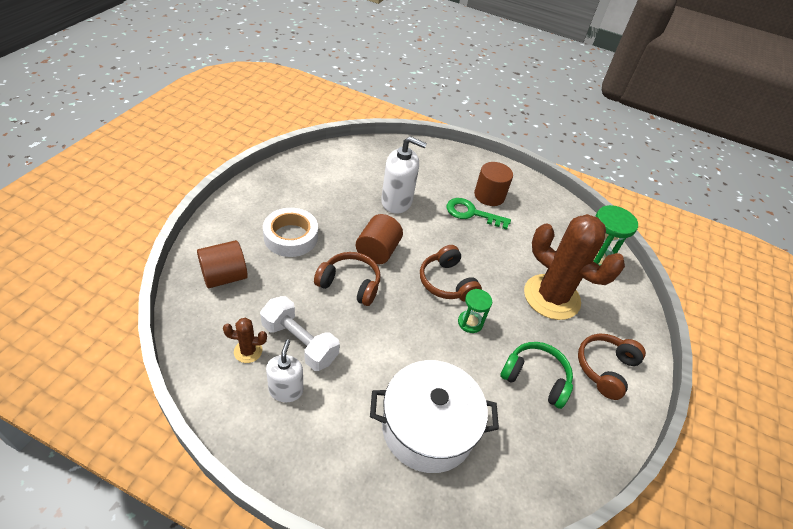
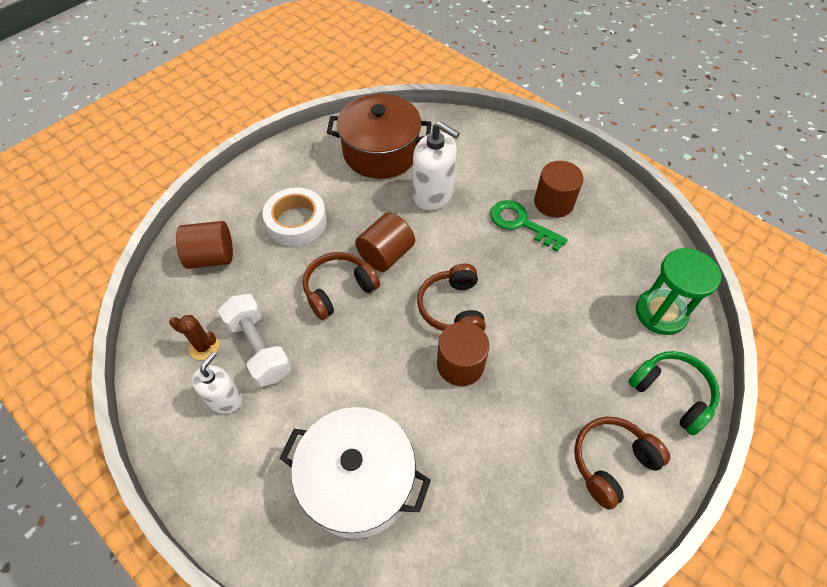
camera: 25 degrees right, 10 degrees up
brown headphones [314,252,380,306] -> brown headphones turned 75 degrees counterclockwise [303,252,380,320]
green hourglass [458,289,492,333] -> brown cylinder [437,322,489,386]
green headphones [500,342,573,409] -> green headphones moved to [628,351,720,435]
brown cactus [524,214,625,320] -> none
none -> brown pot [327,94,432,179]

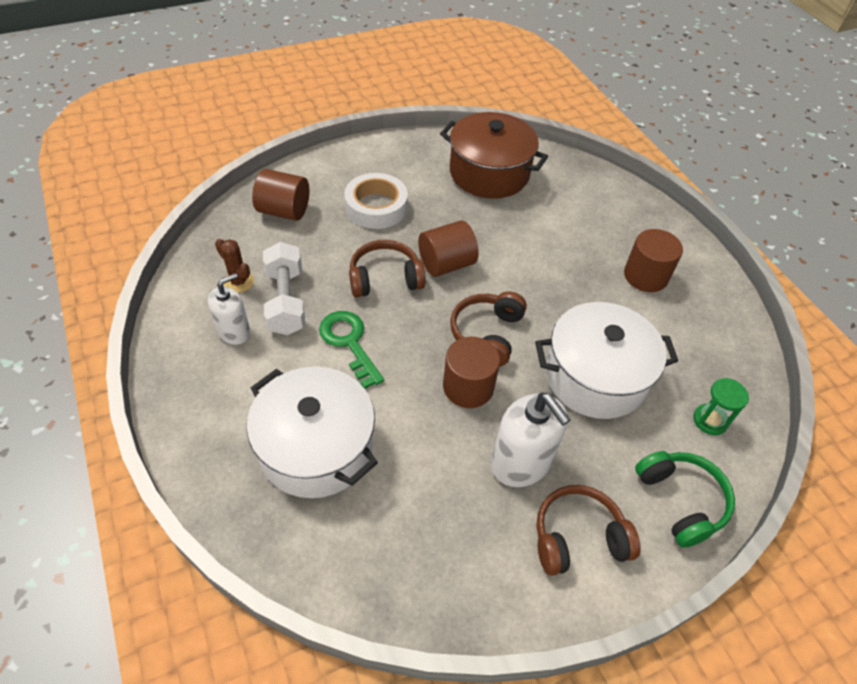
camera: 20 degrees right, 5 degrees down
white soap dispenser [413,121,460,211] -> white soap dispenser moved to [491,392,570,487]
green key [490,200,568,252] -> green key moved to [319,311,384,389]
green hourglass [636,248,722,335] -> green hourglass [694,378,749,435], size x0.58
none -> white pot [535,302,678,419]

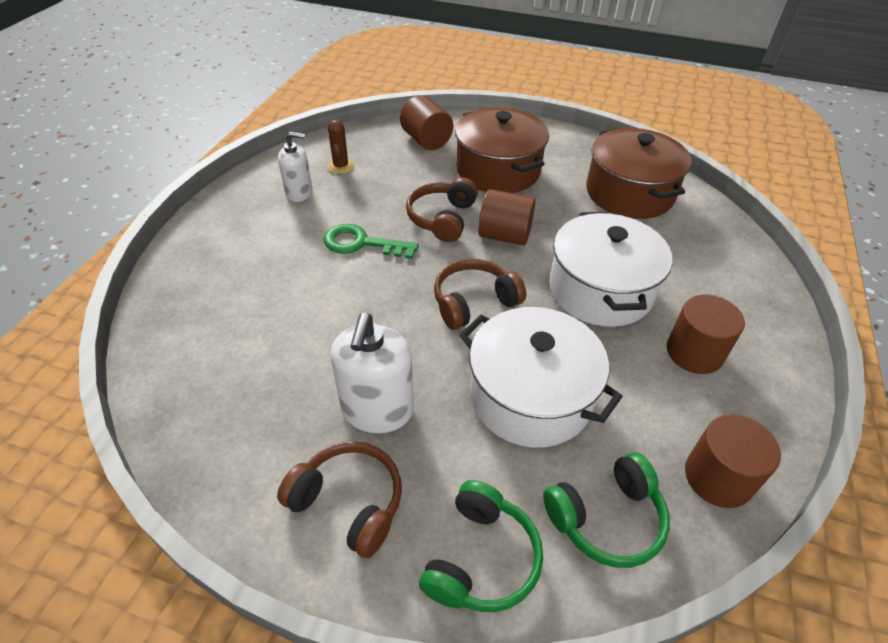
camera: 45 degrees right, 5 degrees down
white pot [247,366,378,498] -> white pot moved to [549,212,673,327]
white dumbbell [263,242,305,335] -> none
green key [319,311,384,389] -> green key turned 90 degrees counterclockwise [323,224,419,259]
white tape [344,173,408,229] -> brown pot [455,107,549,193]
brown headphones [349,240,426,297] -> brown headphones turned 105 degrees counterclockwise [406,177,478,242]
brown cylinder [443,337,500,408] -> brown cylinder moved to [685,414,781,508]
green hourglass [694,378,749,435] -> green headphones [543,452,670,568]

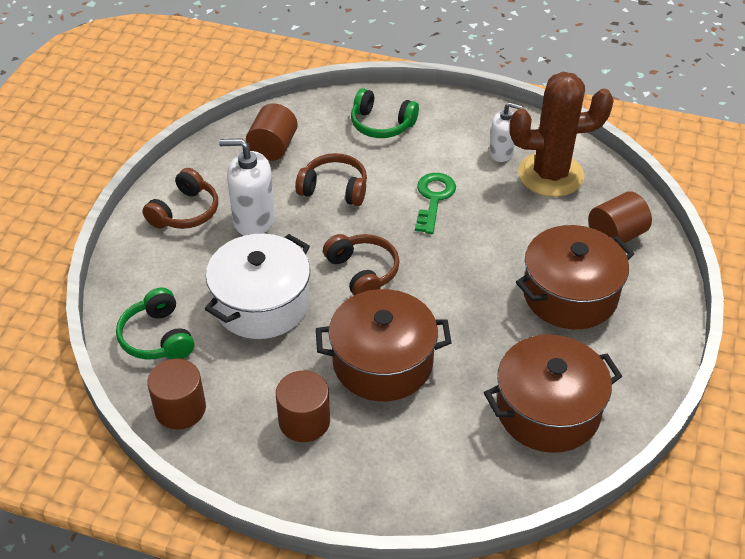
camera: 90 degrees right, 0 degrees up
white soap dispenser [278,132,313,202] -> white soap dispenser turned 75 degrees counterclockwise [489,102,523,162]
brown cactus [328,120,354,174] -> brown cactus [510,72,614,197], size x2.43
brown headphones [406,177,478,242] -> brown headphones moved to [295,153,367,206]
green headphones [419,480,543,612] -> green headphones moved to [351,88,419,138]
brown cylinder [478,189,536,245] -> brown cylinder moved to [246,104,298,161]
white pot [549,212,673,327] -> brown pot [316,289,452,401]

